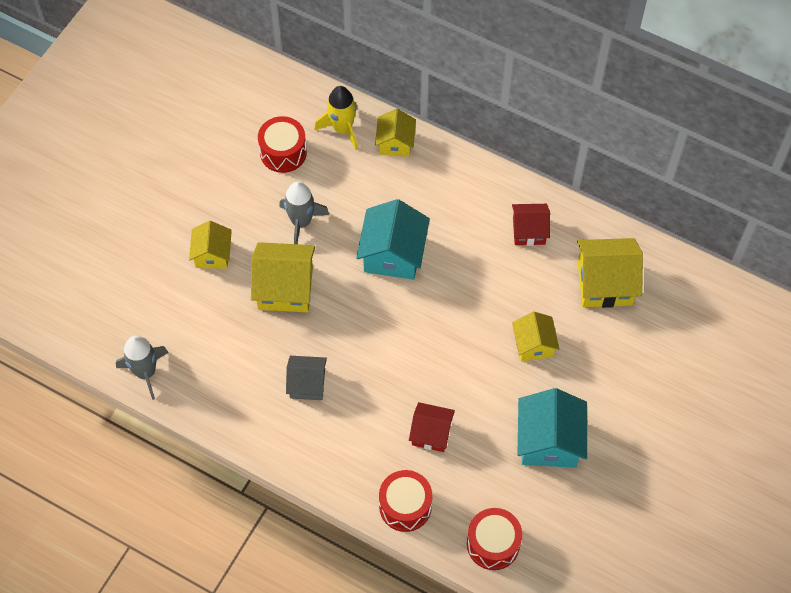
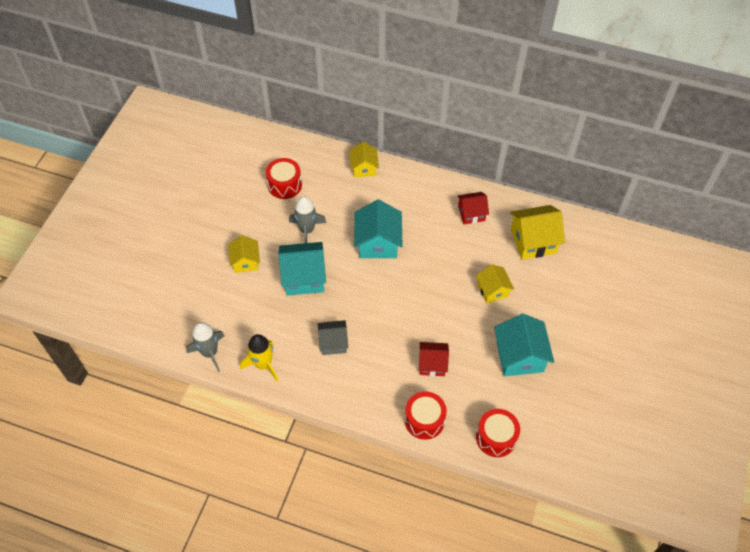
camera: 10 degrees left, 5 degrees down
yellow house [251,242,315,312] -> turquoise house [278,242,326,296]
yellow rocket [314,86,358,150] -> yellow rocket moved to [240,334,279,381]

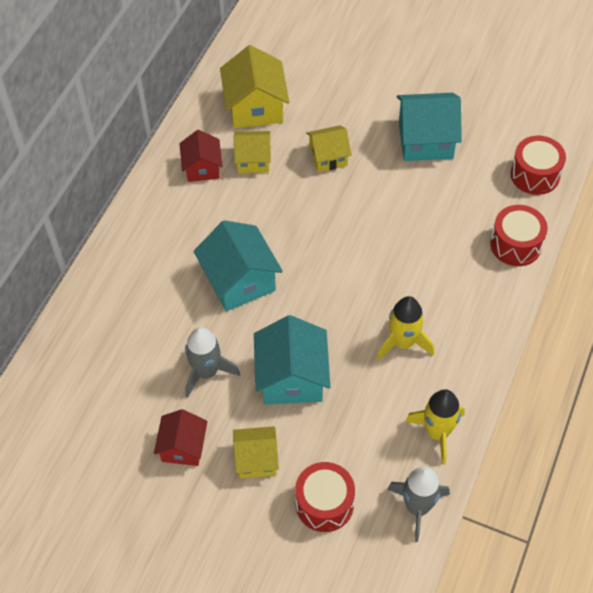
camera: 85 degrees left, 0 degrees up
red drum [266,158,302,199] -> red drum moved to [295,462,355,532]
grey house [318,320,348,355] -> yellow rocket [377,296,434,361]
yellow house [349,142,379,177] -> yellow house moved to [234,131,271,173]
turquoise house [354,199,402,258] -> turquoise house turned 60 degrees clockwise [194,220,283,311]
red house [419,342,449,376] -> red house moved to [154,409,208,466]

